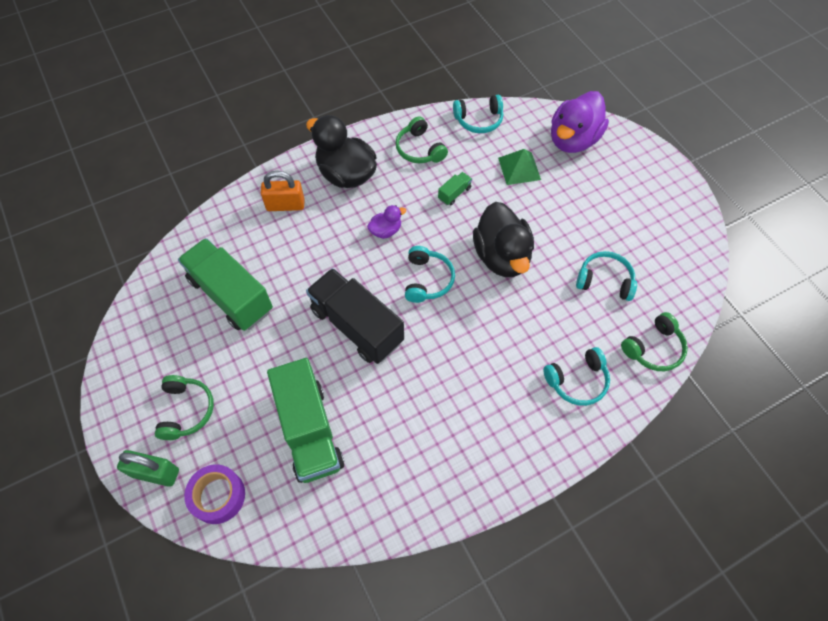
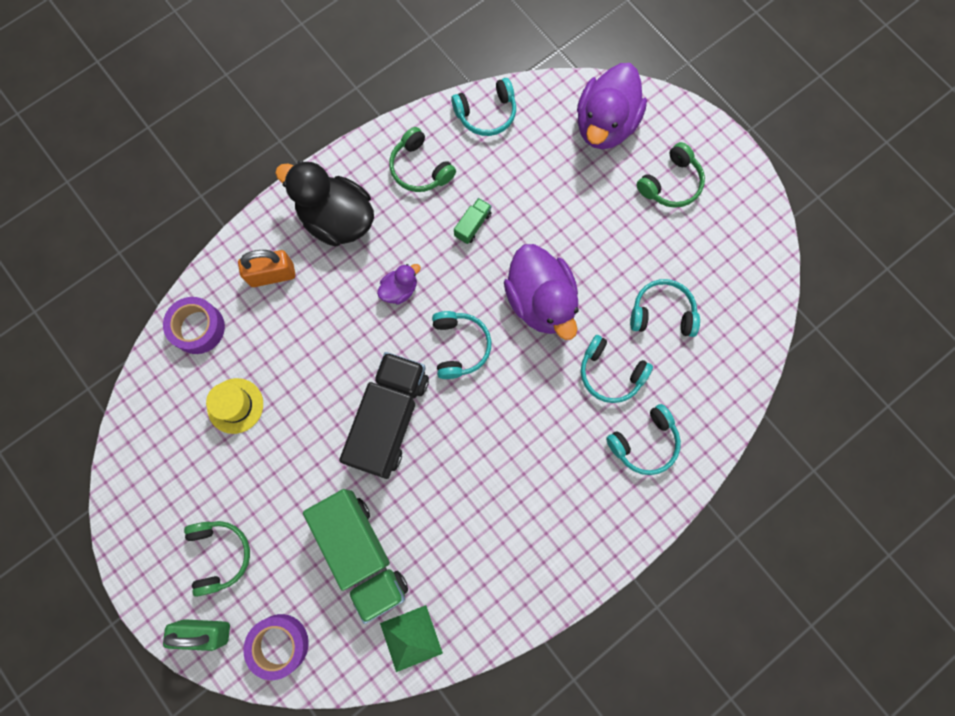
camera: 10 degrees left, 15 degrees up
green truck [178,238,273,331] -> yellow hat [206,378,263,434]
black truck [306,268,404,364] -> black truck turned 75 degrees clockwise [339,352,429,479]
black duck [473,202,534,277] -> purple duck [504,244,578,340]
green pyramid [498,149,541,185] -> green pyramid moved to [380,605,443,672]
green headphones [621,312,688,371] -> green headphones moved to [637,142,705,208]
none -> purple tape [163,297,225,354]
none -> turquoise headphones [581,335,653,403]

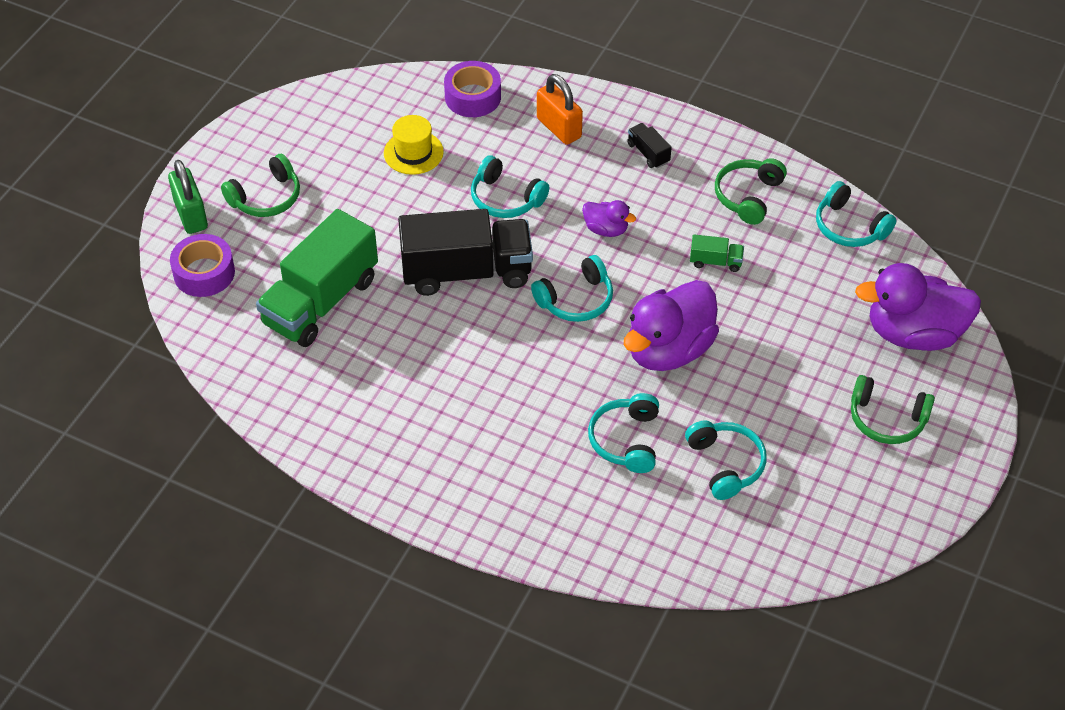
camera: 65 degrees right, 25 degrees down
black duck [275,160,374,247] -> black truck [627,123,672,168]
green pyramid [380,605,443,672] -> none
turquoise headphones [606,404,681,475] -> turquoise headphones moved to [471,155,549,218]

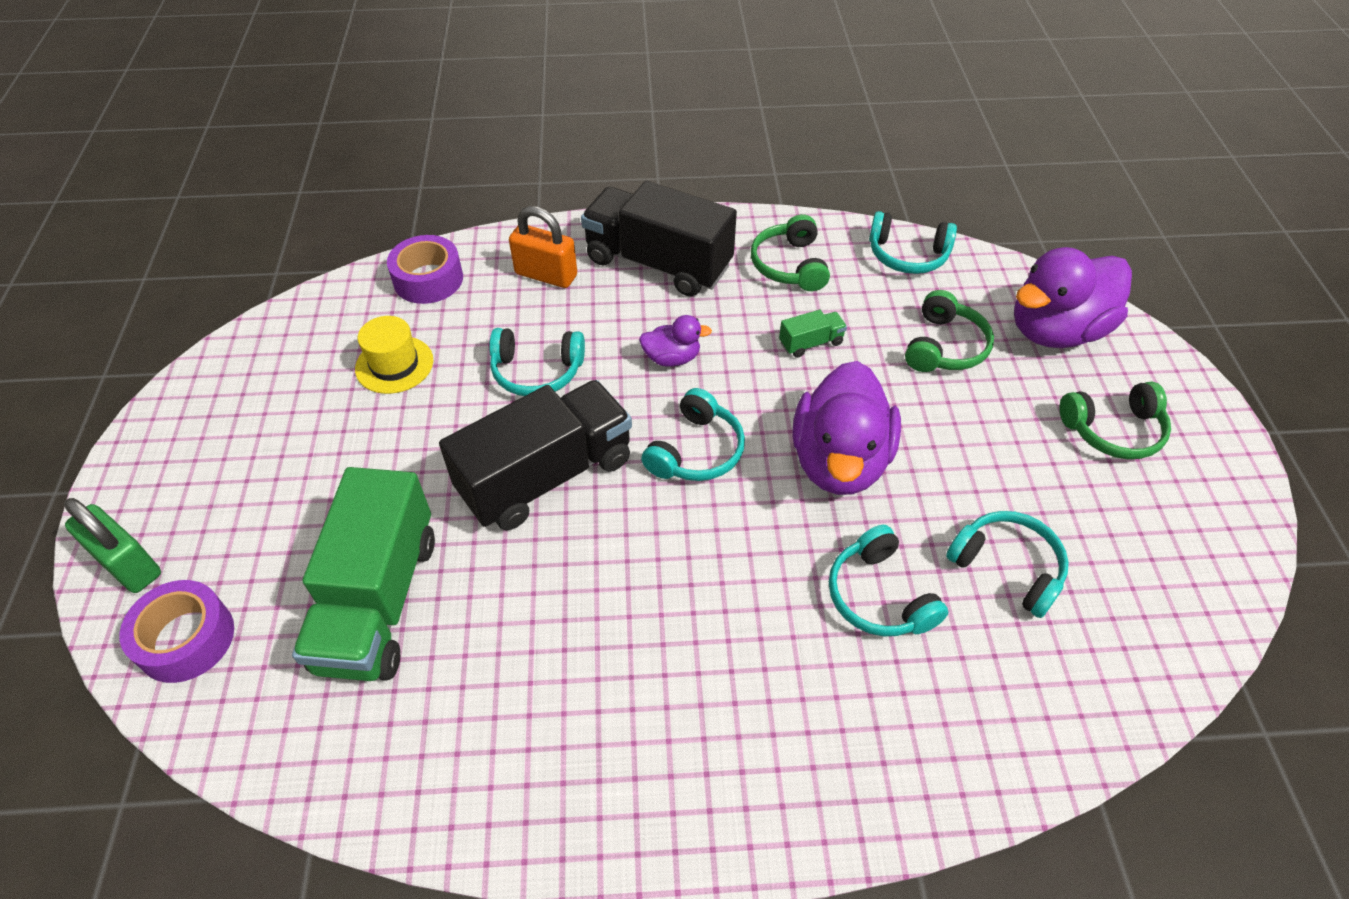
camera: 30 degrees left, 0 degrees up
green headphones [221,154,300,217] -> green headphones moved to [905,290,994,372]
black truck [627,123,672,168] -> black truck [581,181,737,296], size x2.45

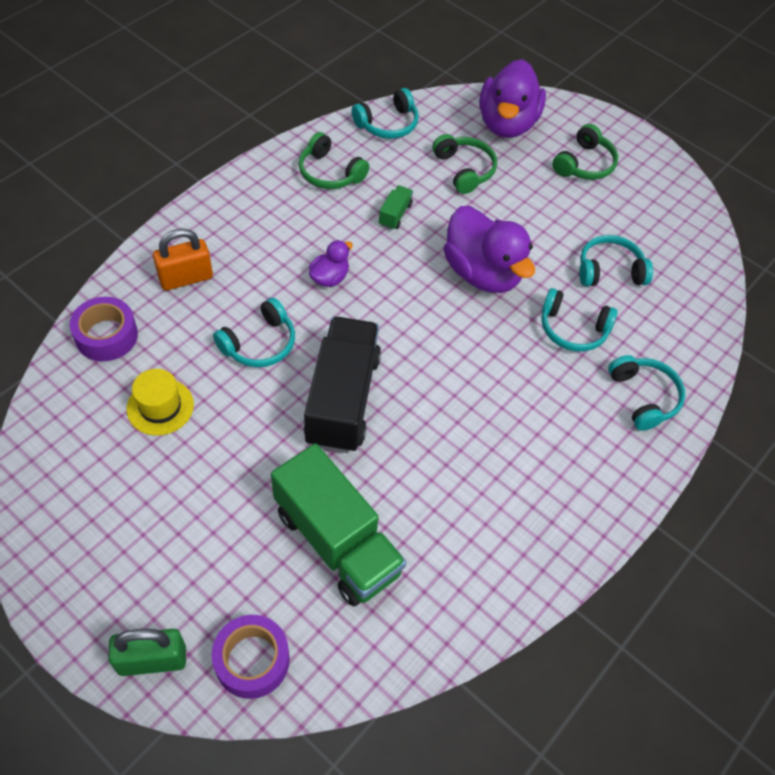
camera: 50 degrees left, 5 degrees up
black truck [581,181,737,296] -> none
turquoise headphones [641,388,745,481] -> turquoise headphones moved to [608,355,685,431]

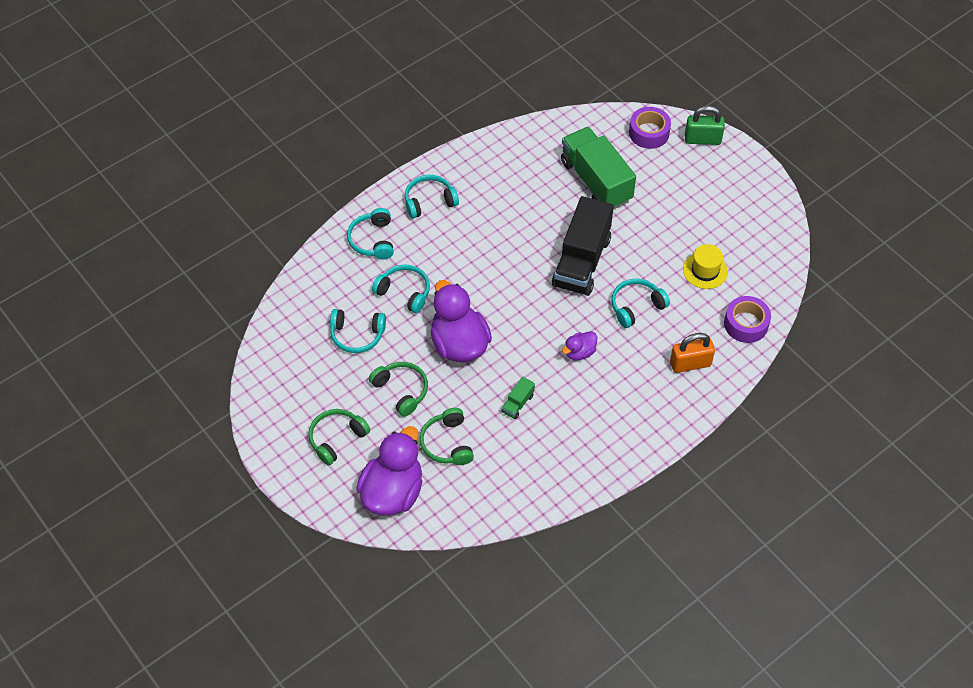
camera: 165 degrees left, 0 degrees up
green headphones [299,132,369,189] -> green headphones moved to [369,362,428,417]
turquoise headphones [351,88,419,139] -> turquoise headphones moved to [405,175,459,218]

